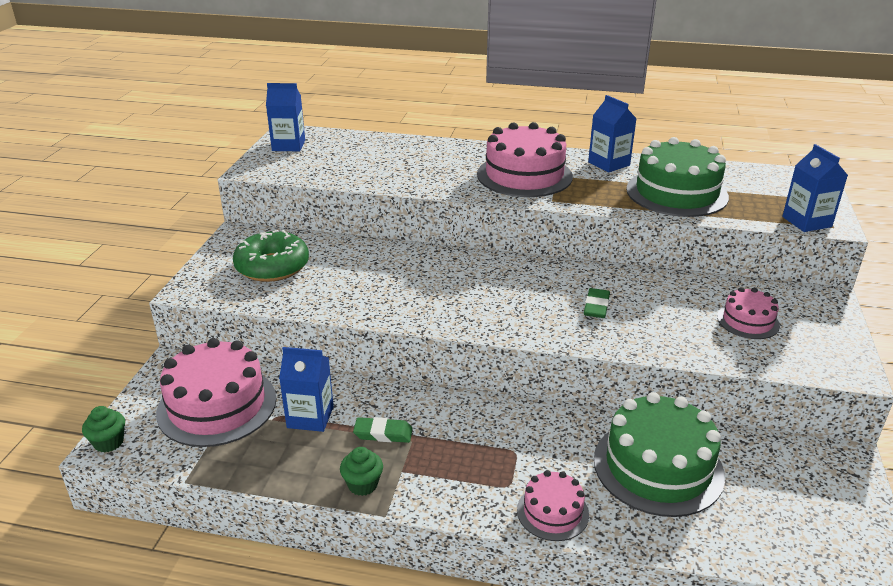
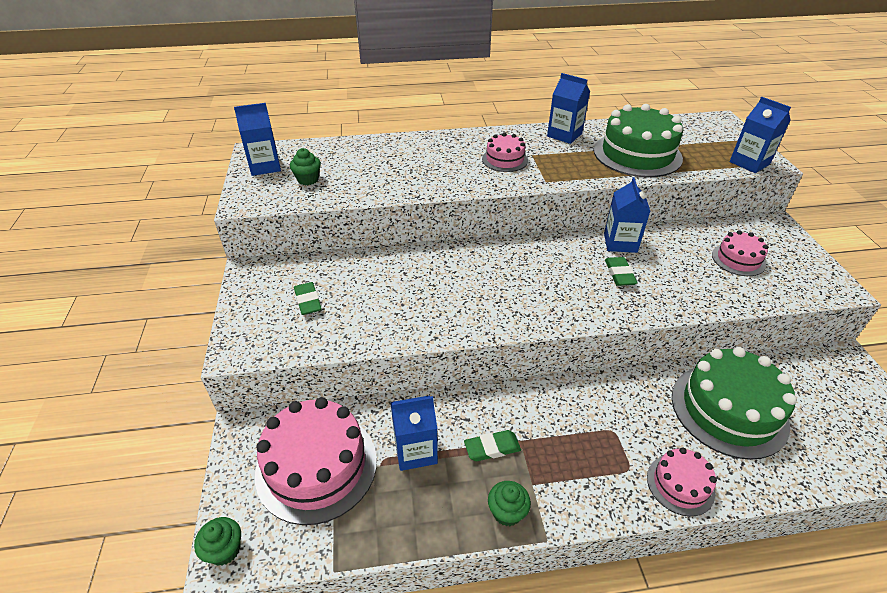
camera: 20 degrees left, 10 degrees up
green donut [233,230,309,282] -> green eraser [294,282,322,315]
pink cake [477,122,573,197] -> pink cake [482,133,528,172], size x0.53
none -> green cupcake [290,148,321,185]
none -> blue carton [604,177,651,253]

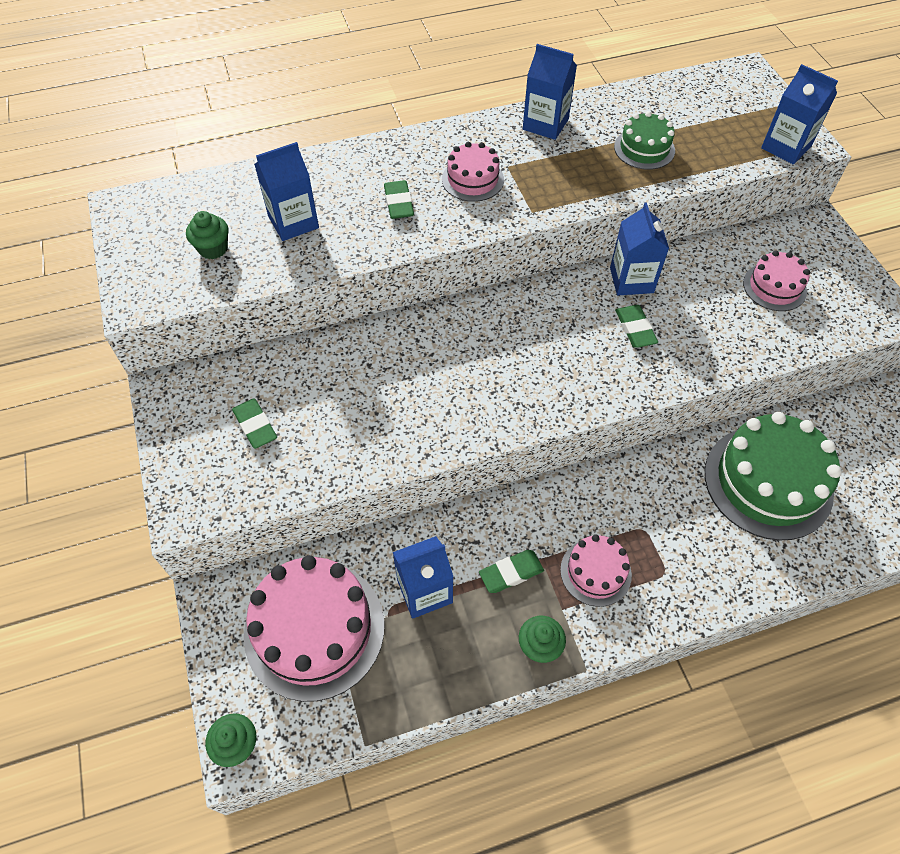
camera: 10 degrees left, 15 degrees up
blue carton [234,103,281,176] -> blue carton moved to [254,142,319,241]
green cake [594,104,683,177] -> green cake [614,111,675,170], size x0.53
pink cake [647,447,717,516] -> pink cake moved to [560,535,632,607]
none -> green eraser [384,180,414,219]

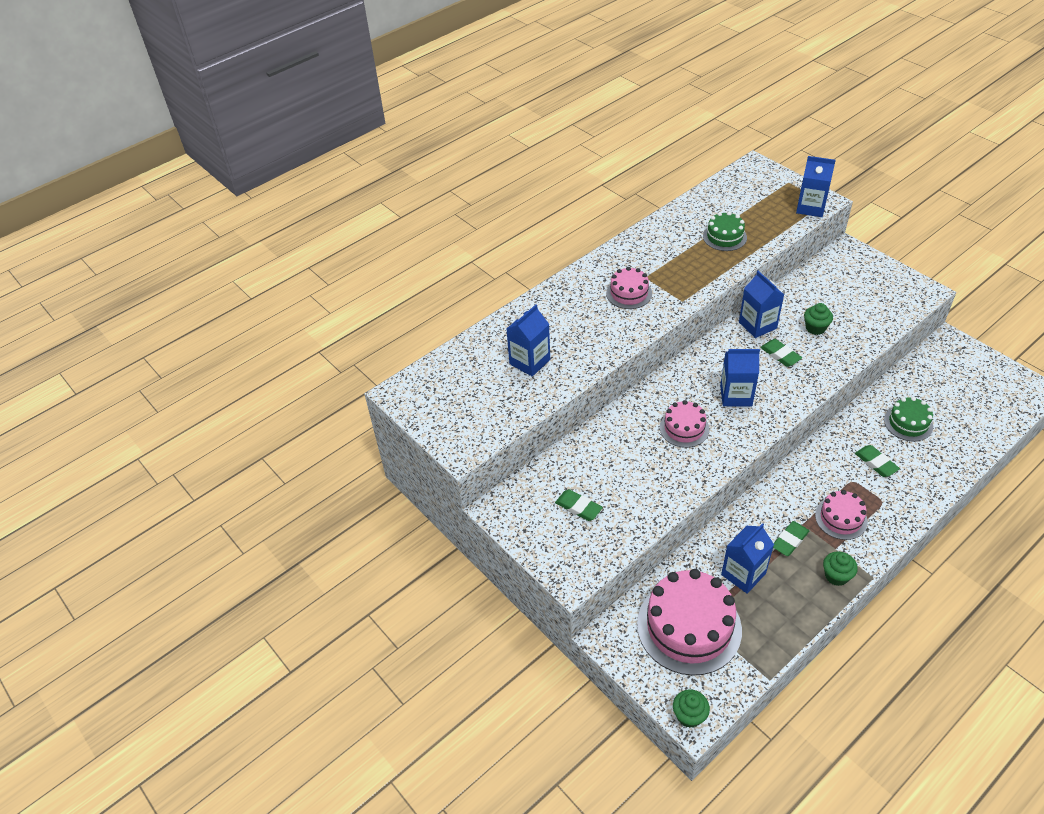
camera: 20 degrees left, 10 degrees down
green cupcake [186,211,229,259] -> green cupcake moved to [804,303,833,335]
green eraser [384,180,414,219] -> green eraser moved to [855,445,900,477]
blue carton [523,44,577,140] -> blue carton moved to [720,349,760,406]
green cake [705,412,842,541] -> green cake [884,397,933,442], size x0.53
pink cake [743,251,810,311] -> pink cake moved to [660,400,709,448]

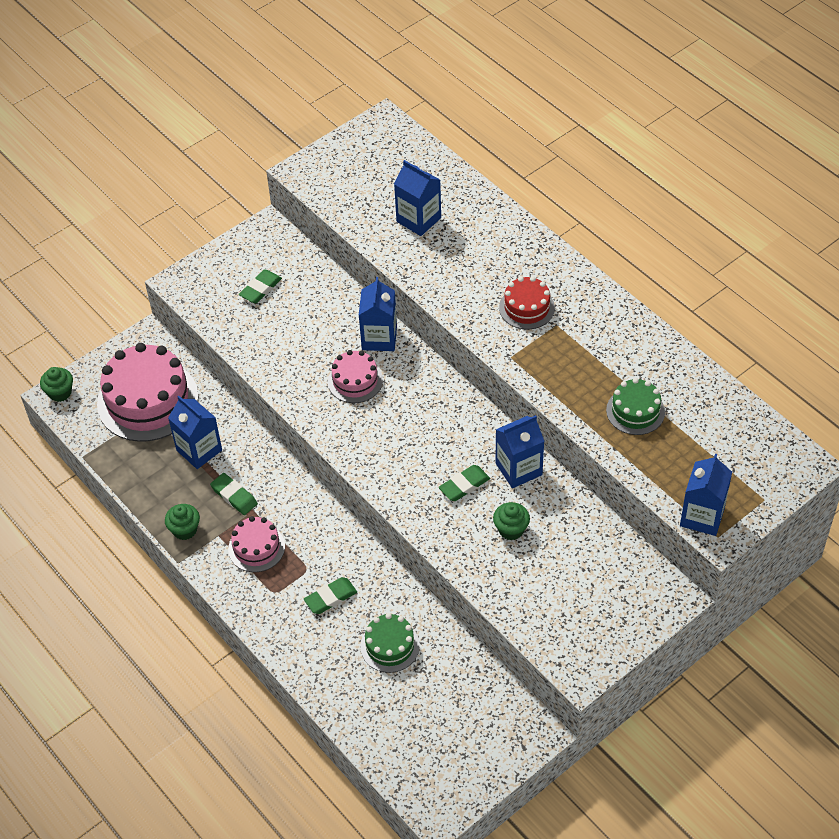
camera: 90 degrees right, 5 degrees up
pink cake [606,267,652,309] -> red cake [499,276,555,329]
blue carton [720,349,760,406] -> blue carton moved to [359,277,397,351]

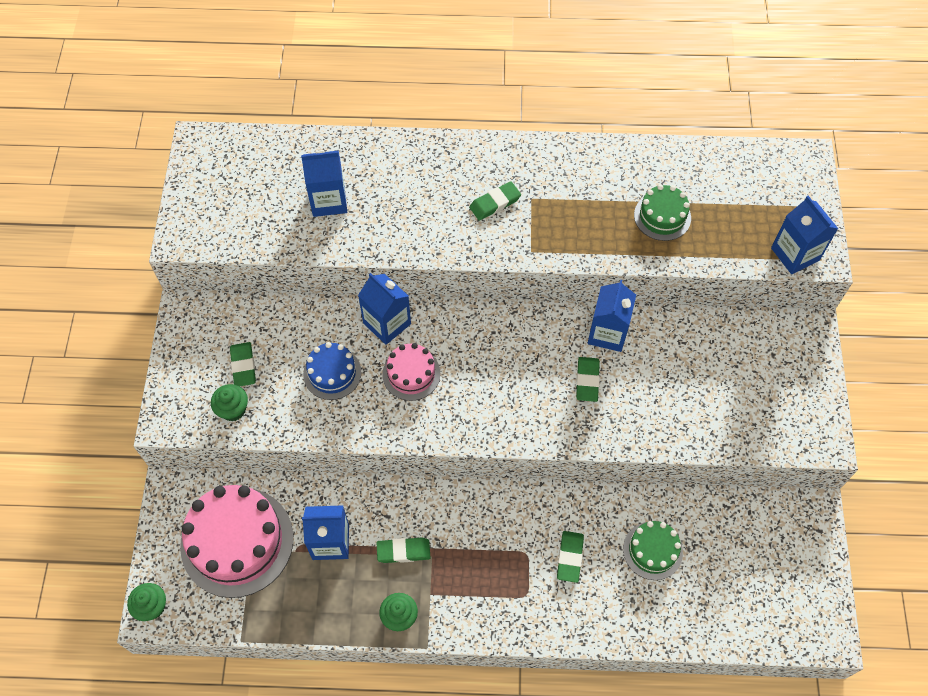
camera: 50 degrees left, 10 degrees up
pink cake [228,516,285,572] -> none
green cupcake [493,502,530,540] -> green cupcake moved to [211,384,248,421]
red cake [499,276,555,329] -> green eraser [469,182,521,221]
none -> blue cake [303,342,361,400]

